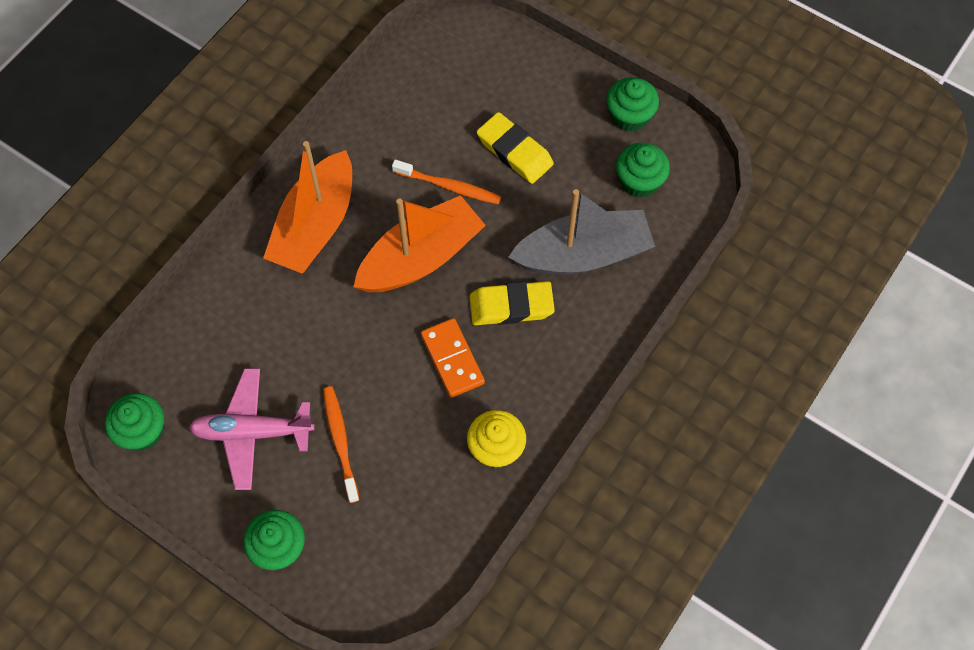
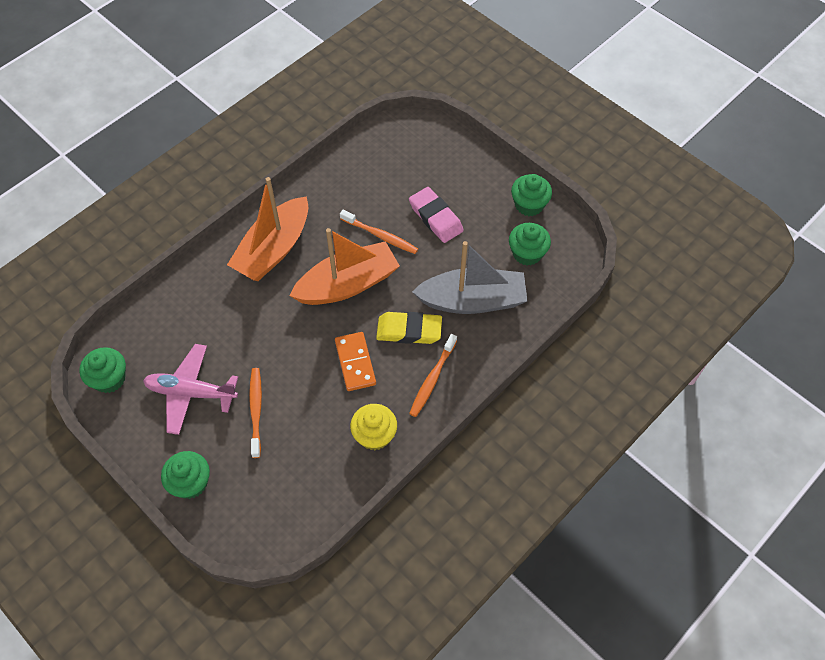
camera: 10 degrees right, 5 degrees down
yellow eraser [477,112,554,184] -> pink eraser [409,187,464,243]
none -> orange toothbrush [409,334,457,417]

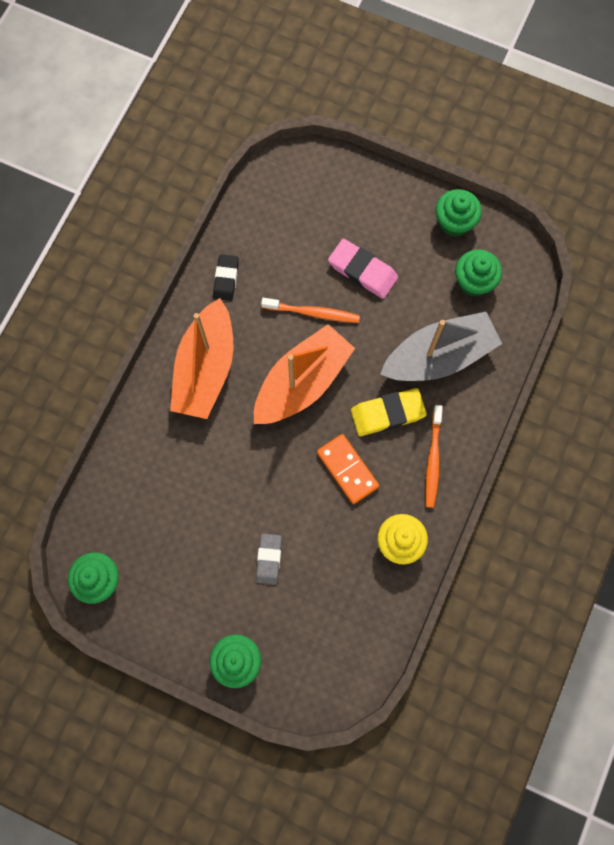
camera: 20 degrees left, 15 degrees up
pink plane [143,344,238,435] -> none
orange toothbrush [249,368,262,458] -> grey eraser [256,534,282,585]
none -> black eraser [213,254,239,301]

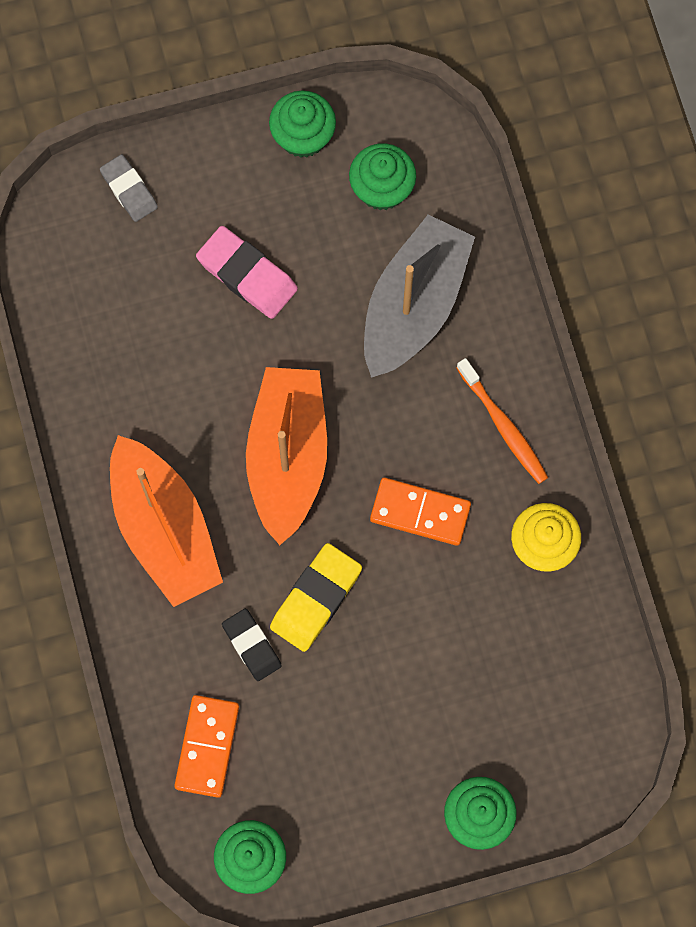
camera: 40 degrees left, 0 degrees up
black eraser [213,254,239,301] -> black eraser moved to [222,608,282,681]
grey eraser [256,534,282,585] -> grey eraser moved to [100,154,158,222]
orange toothbrush [261,298,360,323] -> none
pink eraser [328,239,398,299] -> pink eraser turned 45 degrees clockwise [196,226,298,319]
yellow eraser [351,388,427,436] -> yellow eraser moved to [270,543,362,652]
none -> orange domino [174,695,239,798]

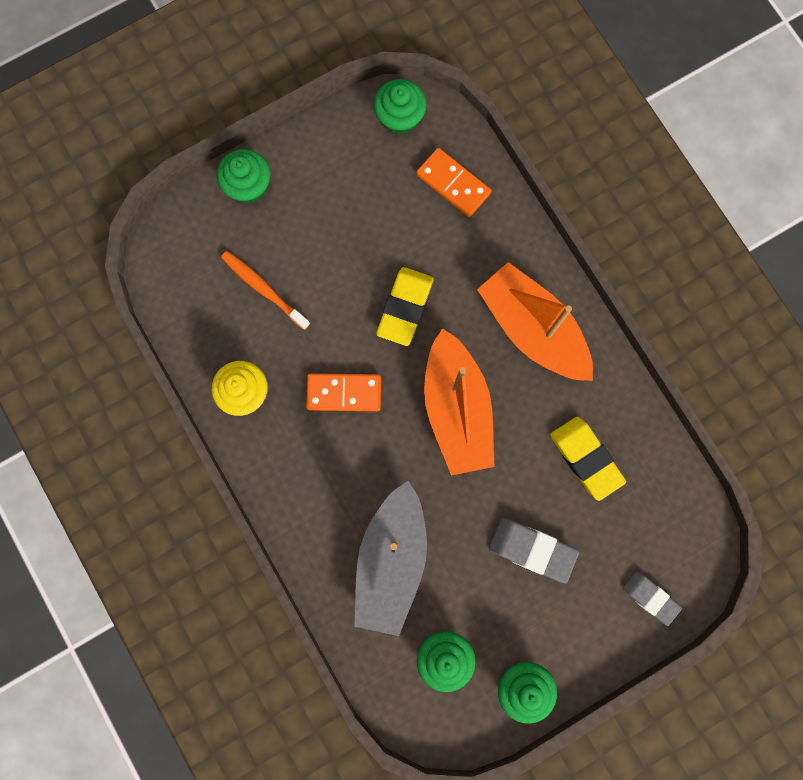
camera: 165 degrees right, 5 degrees up
orange domino [174,695,239,798] -> orange domino turned 45 degrees counterclockwise [416,148,491,217]
pink eraser [196,226,298,319] -> grey eraser [489,518,579,583]
black eraser [222,608,282,681] -> none
orange toothbrush [457,358,548,484] -> orange toothbrush moved to [221,251,310,330]
none -> yellow eraser [550,417,626,501]

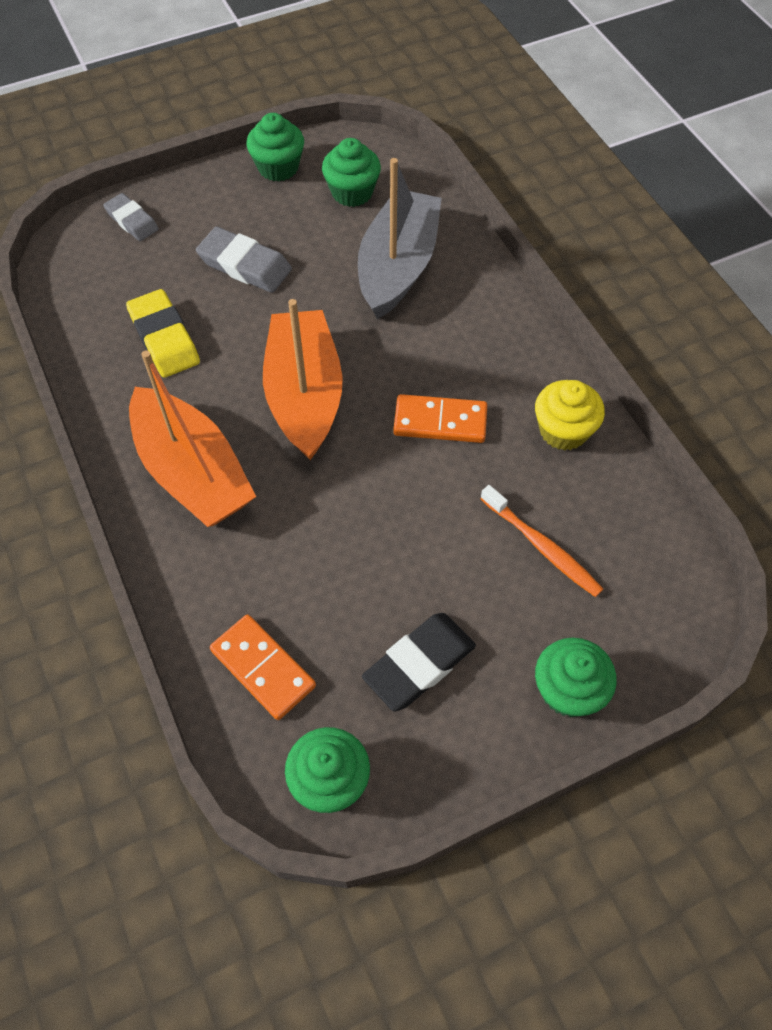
camera: 175 degrees left, 20 degrees down
yellow eraser [376,267,433,346] -> none
none -> black eraser [362,613,476,711]

